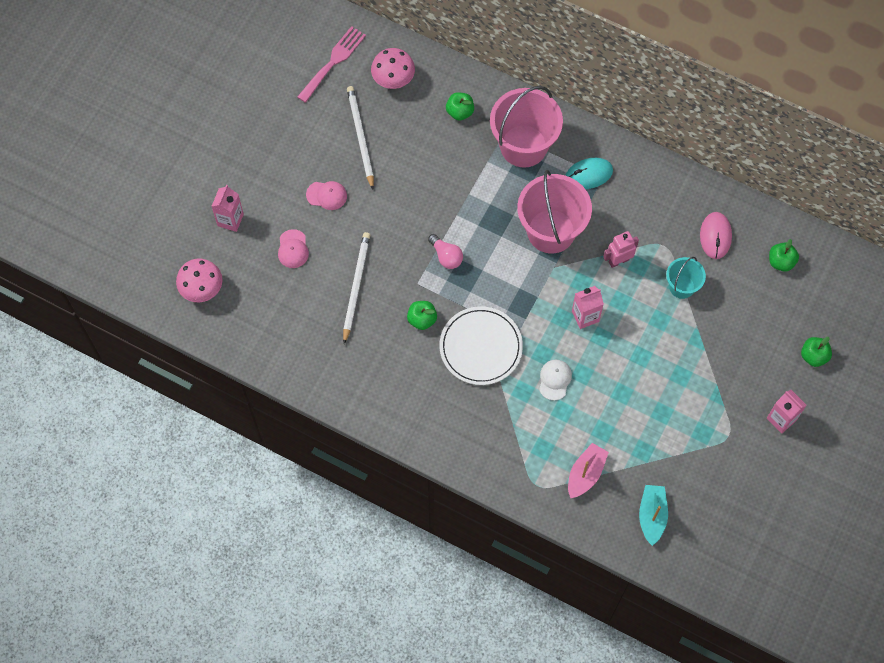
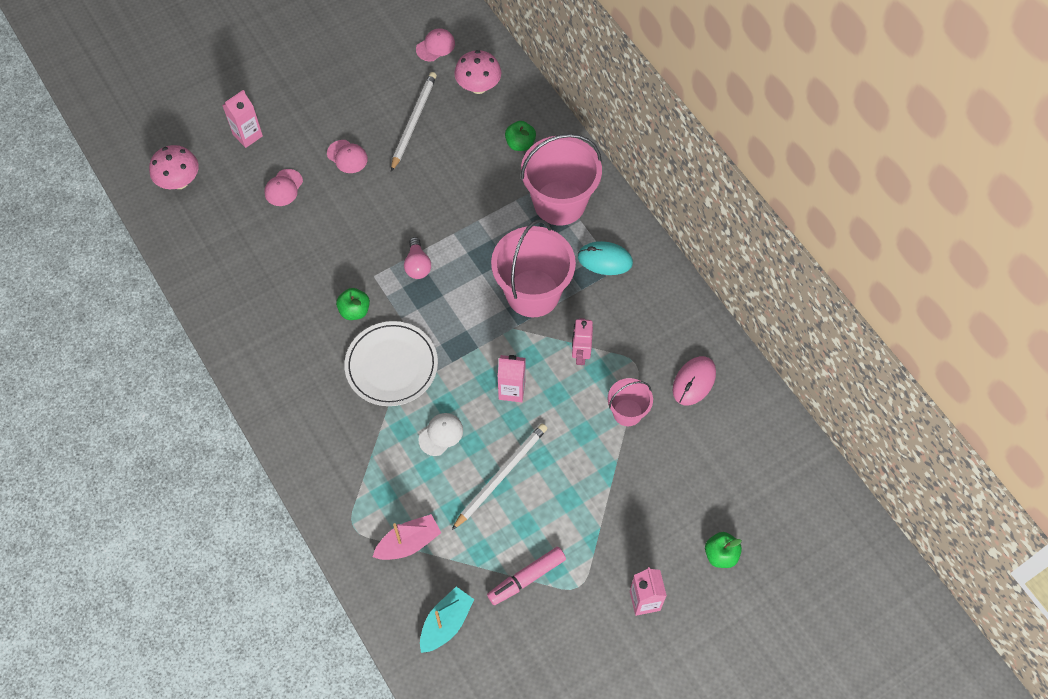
camera: 30 degrees right, 5 degrees down
pink fork [297,26,366,103] -> pink cap [416,28,455,61]
white pencil [343,232,370,344] -> white pencil moved to [452,424,547,530]
pink robot [603,231,639,268] -> pink robot turned 90 degrees counterclockwise [572,318,593,365]
turquoise bucket [666,257,706,299] -> pink bucket [608,378,653,426]
green apple [769,239,799,272] -> none
none -> pink marker [487,547,566,605]

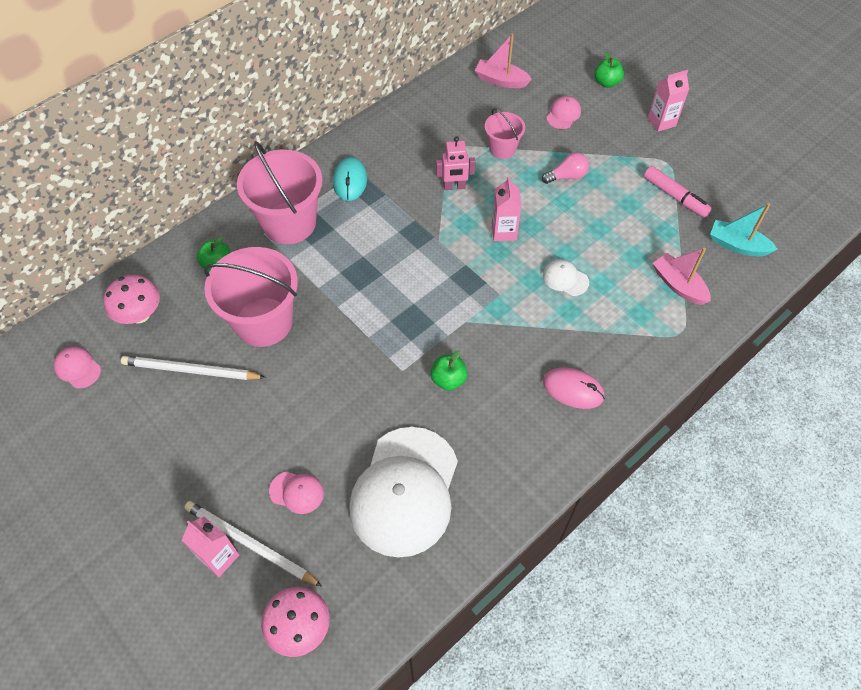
camera: 100 degrees left, 5 degrees down
pink cap [327,140,368,173] -> pink cap moved to [546,96,581,129]
white plate [344,321,438,406] -> none
pink light bulb [404,237,431,279] -> pink light bulb moved to [542,152,589,184]
white pencil [452,424,547,530] -> white pencil moved to [184,501,322,587]
pink bucket [491,219,576,317] -> pink bucket moved to [204,247,298,347]
pink mouse [673,356,716,405] -> pink mouse moved to [543,367,605,409]
none -> white cap [349,427,458,558]
none -> pink boat [475,33,532,88]

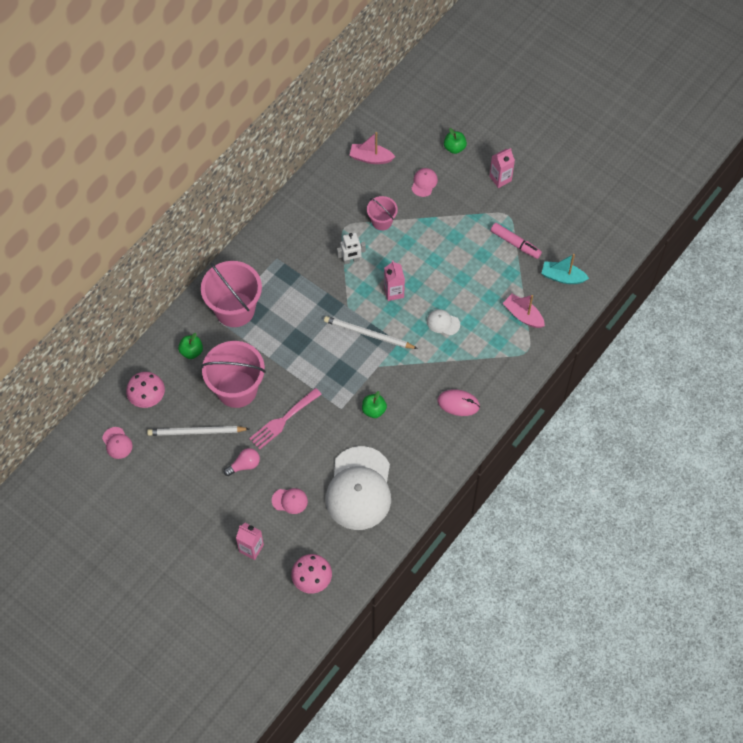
camera: 10 degrees left, 5 degrees up
pink cap [54,346,101,389] -> pink cap turned 150 degrees counterclockwise [102,427,133,459]
white pencil [184,501,322,587] -> white pencil moved to [324,316,418,349]
turquoise mouse [333,157,367,201] -> none
pink robot [436,137,476,190] -> white robot [337,233,366,264]
pink light bulb [542,152,589,184] -> pink light bulb moved to [224,448,260,476]
none -> pink fork [249,388,322,450]

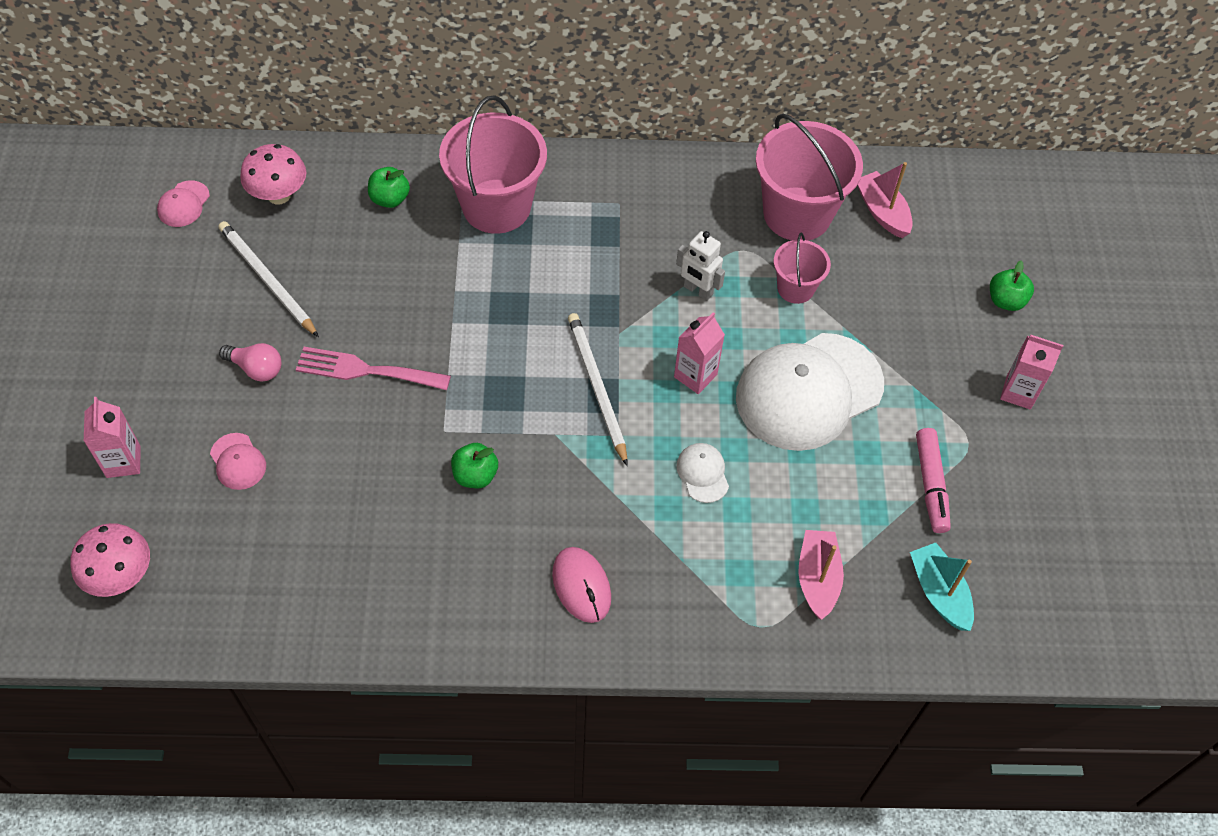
camera: 50 degrees right, 5 degrees down
pink bucket [201,341,266,408] -> pink bucket moved to [756,114,863,241]
white cap [326,446,391,530] -> white cap moved to [736,333,884,451]
pink cap [411,168,438,197] -> none

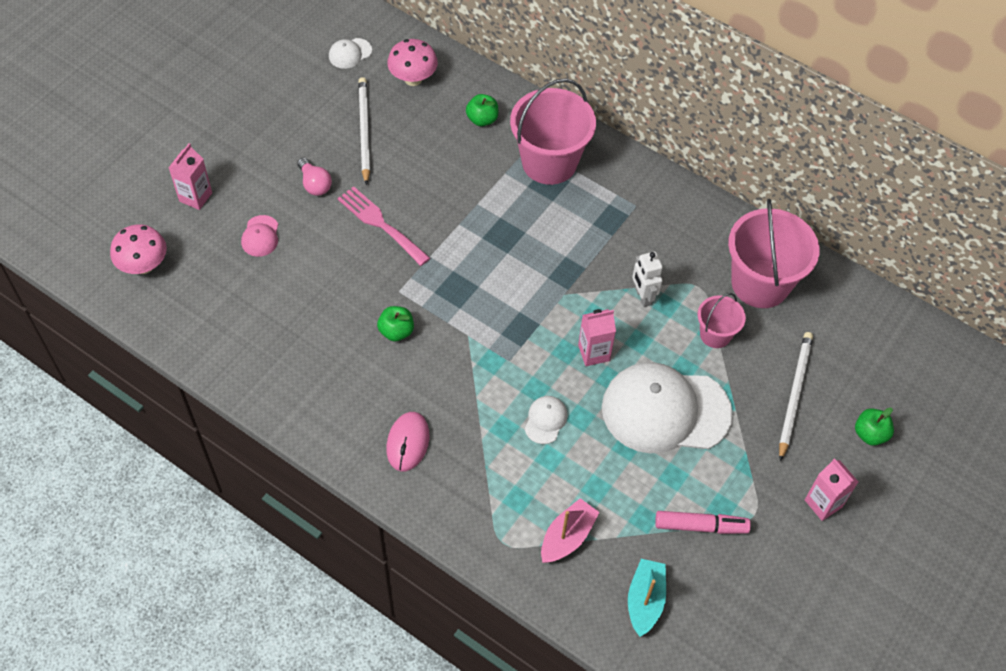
camera: 35 degrees right, 0 degrees up
pink cap [157,181,210,227] -> white cap [329,38,372,69]
white pencil [568,313,628,466] -> white pencil moved to [779,332,813,461]
pink boat [858,162,913,238] -> none
pink marker [916,428,951,533] -> pink marker turned 120 degrees counterclockwise [655,511,751,534]

